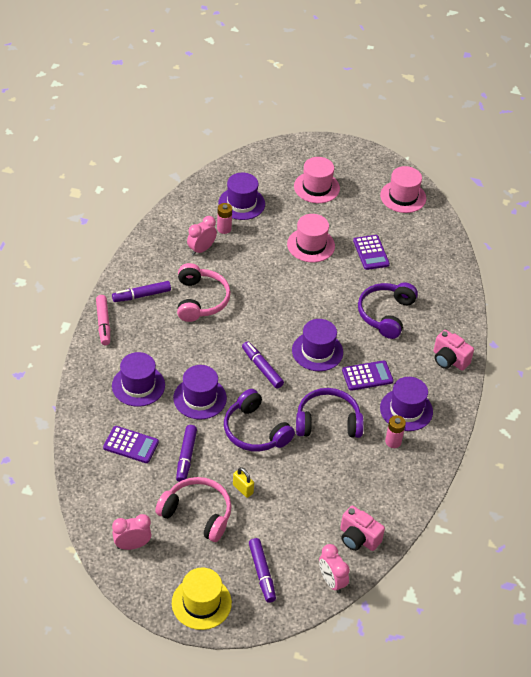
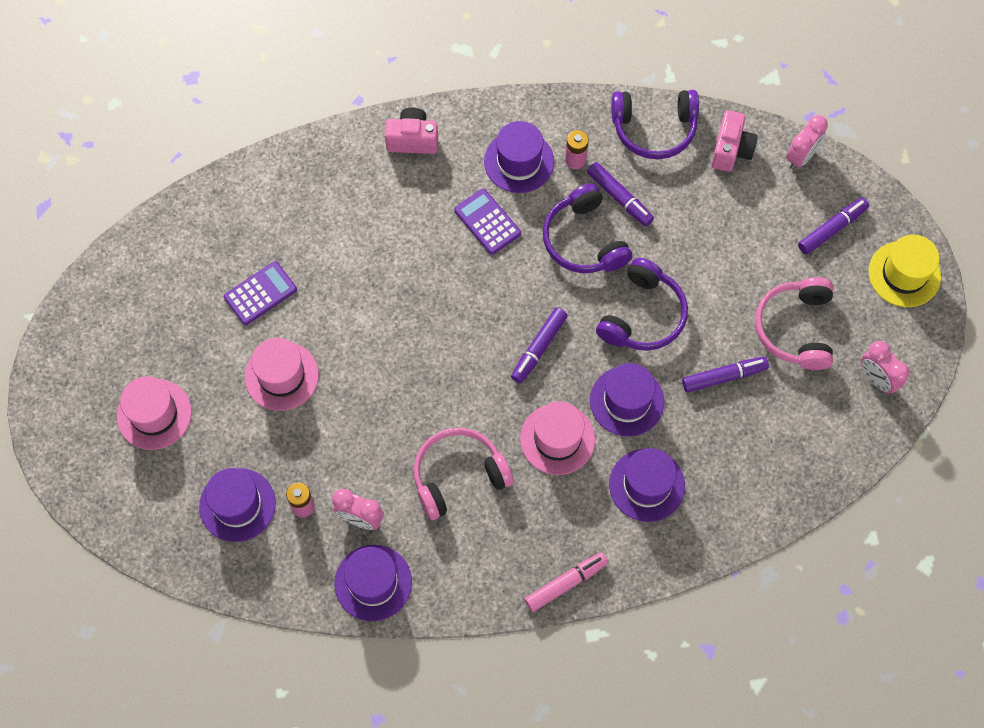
camera: 110 degrees left, 20 degrees up
purple calculator [103,426,159,463] -> none
purple marker [112,281,171,302] -> purple marker moved to [587,162,654,226]
yellow padlock [233,467,254,498] -> none
purple hat [292,319,343,371] -> purple hat moved to [334,545,412,621]
purple headphones [358,282,418,339] -> purple headphones moved to [611,90,699,159]
pink hat [380,166,426,213] -> pink hat moved to [520,401,595,475]
pink camera [433,330,474,371] -> pink camera turned 105 degrees counterclockwise [385,107,438,154]

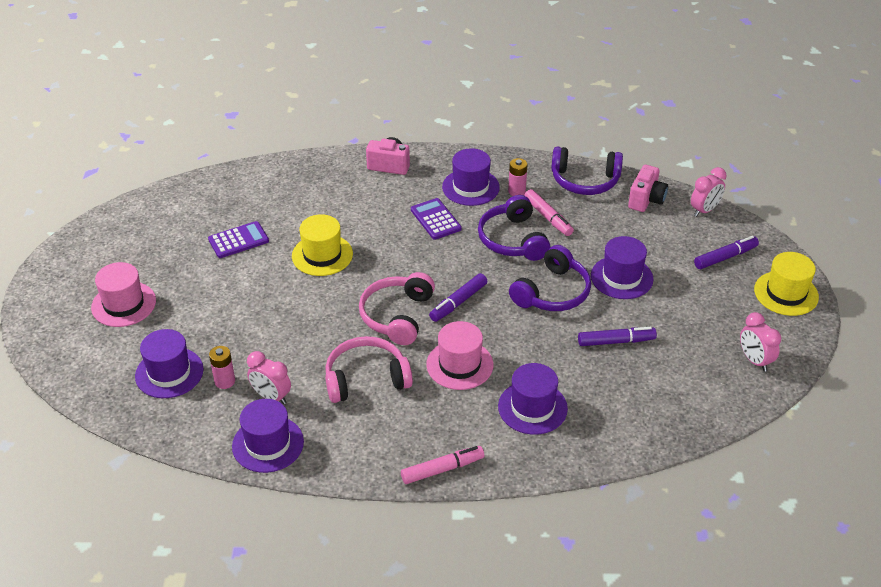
camera: 10 degrees right, 25 degrees down
pink hat [245,338,319,411] -> none
purple marker [587,162,654,226] -> pink marker [524,189,574,236]
purple hat [590,363,664,437] -> purple hat moved to [591,236,653,299]
pink headphones [755,277,833,370] -> pink headphones moved to [359,272,435,345]
none -> yellow hat [292,214,353,276]

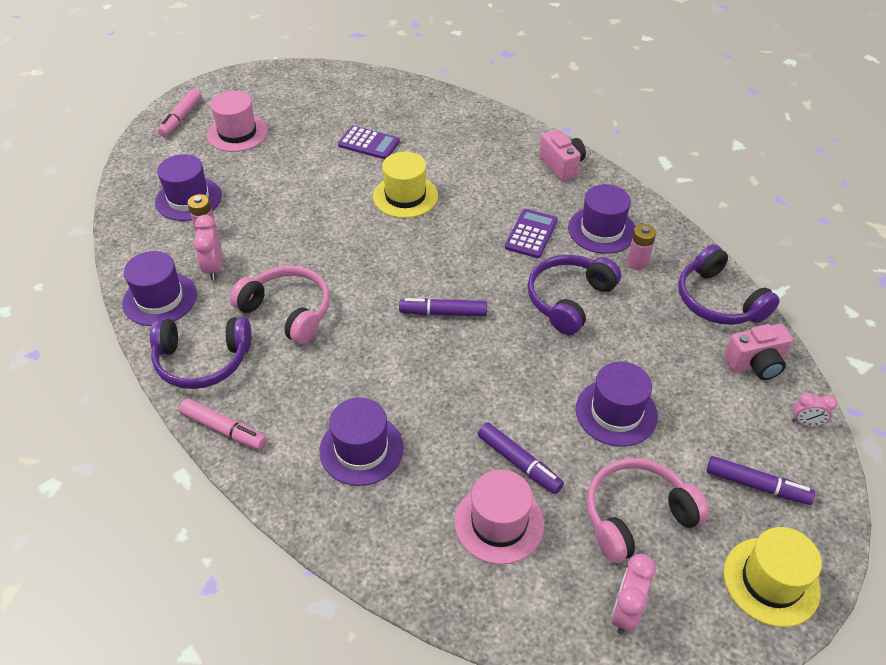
camera: 50 degrees right, 5 degrees up
pink headphones [359,272,435,345] -> pink headphones moved to [587,458,709,563]
pink hat [426,321,493,390] -> pink hat moved to [455,470,544,565]
purple headphones [509,245,591,311] -> purple headphones moved to [150,317,252,389]
pink marker [524,189,574,236] -> pink marker moved to [158,88,201,137]
pink clock [691,167,726,217] -> pink clock [792,393,837,426], size x0.66

